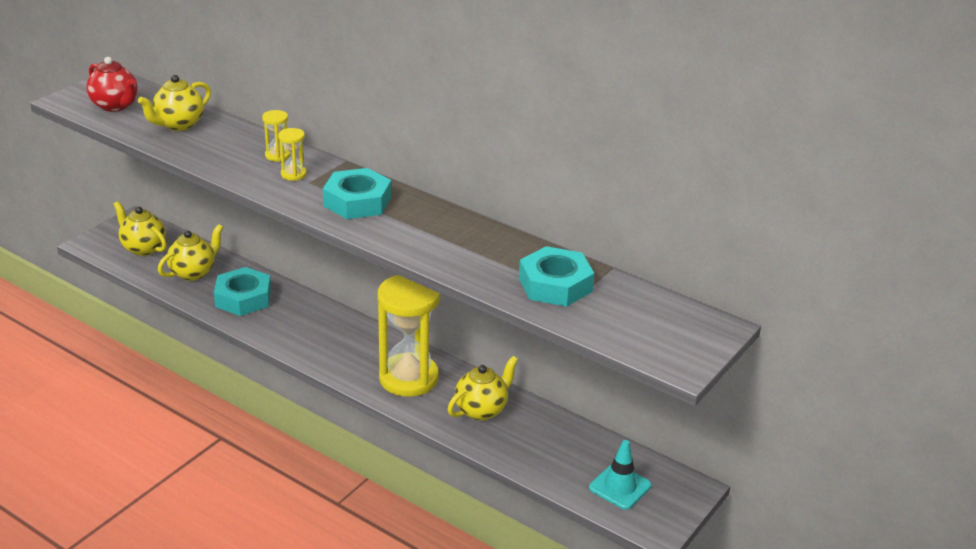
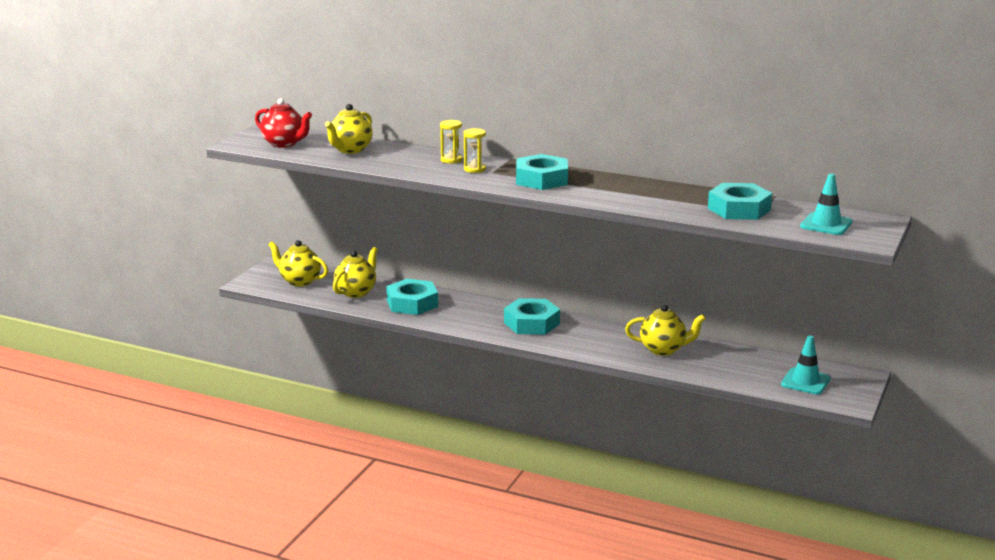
camera: 10 degrees left, 10 degrees down
yellow hourglass [377,275,440,397] -> none
yellow teapot [448,356,518,421] -> yellow teapot turned 60 degrees clockwise [625,304,706,356]
none -> turquoise nut [504,298,560,335]
none -> turquoise traffic cone [800,173,852,235]

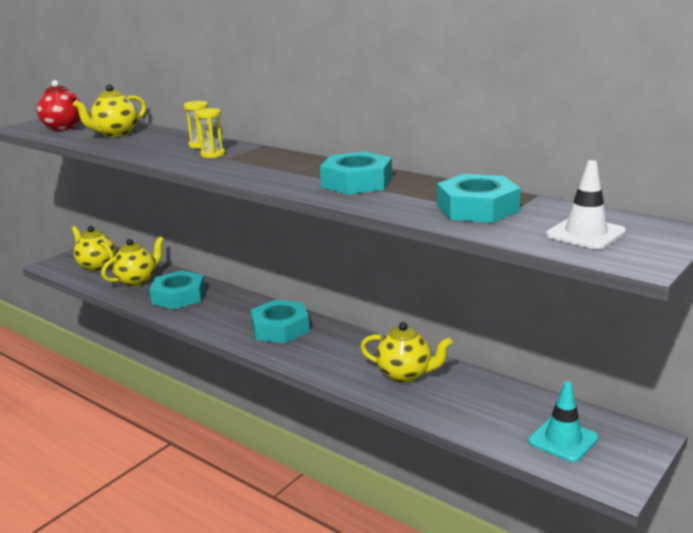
camera: 15 degrees right, 0 degrees up
turquoise nut [516,154,568,190] -> turquoise nut moved to [320,152,392,195]
turquoise traffic cone [800,173,852,235] -> white traffic cone [546,160,626,249]

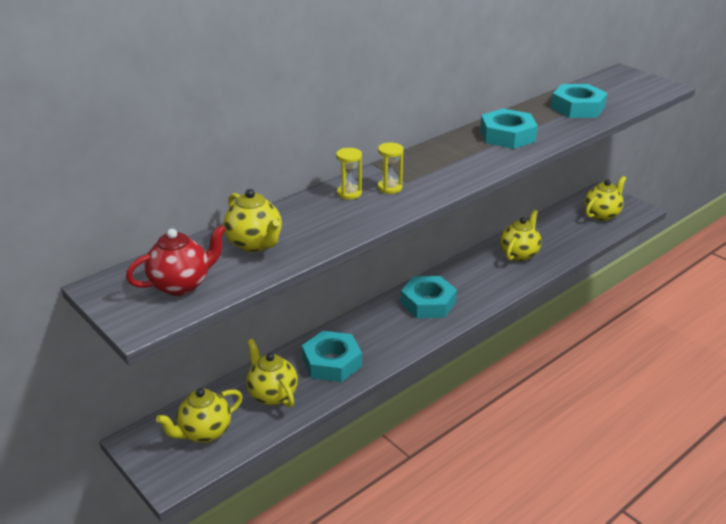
camera: 80 degrees left, 10 degrees up
turquoise traffic cone [528,382,598,462] -> yellow teapot [584,176,626,221]
white traffic cone [546,160,626,249] -> none

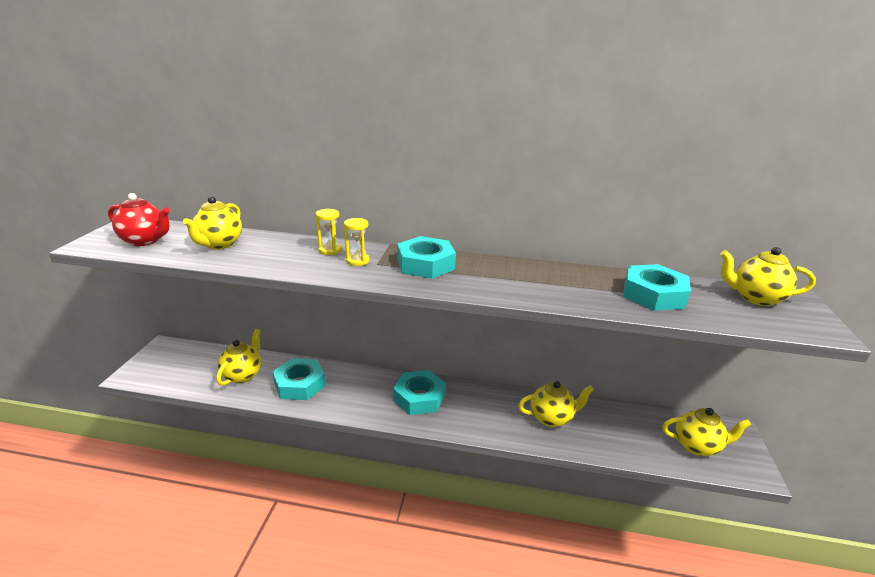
camera: 50 degrees right, 5 degrees down
yellow teapot [156,388,243,443] -> yellow teapot moved to [720,247,816,306]
turquoise nut [480,108,538,149] -> turquoise nut moved to [397,236,456,279]

